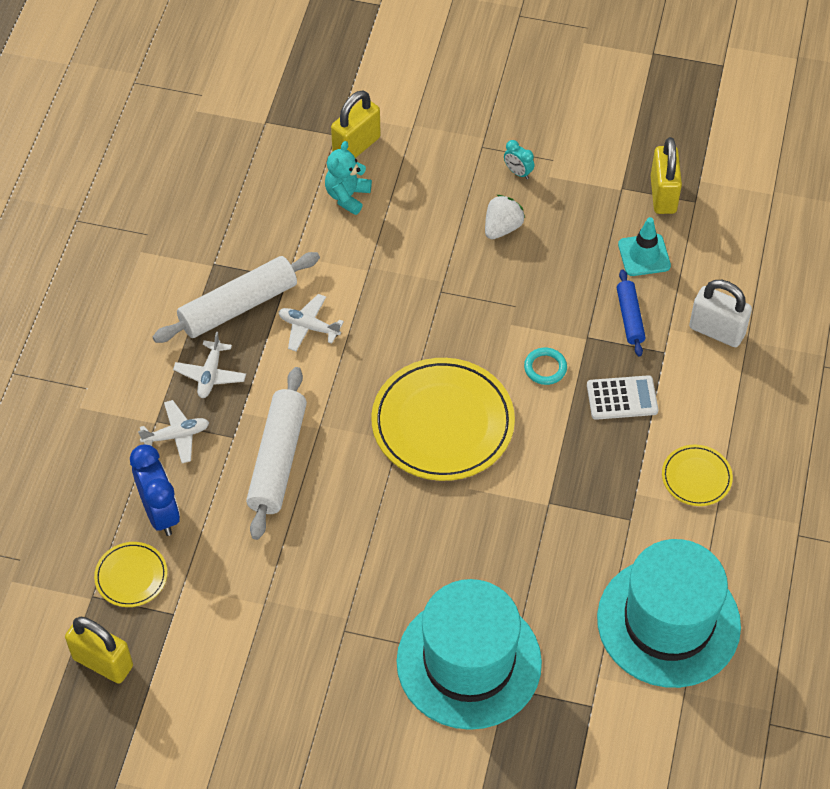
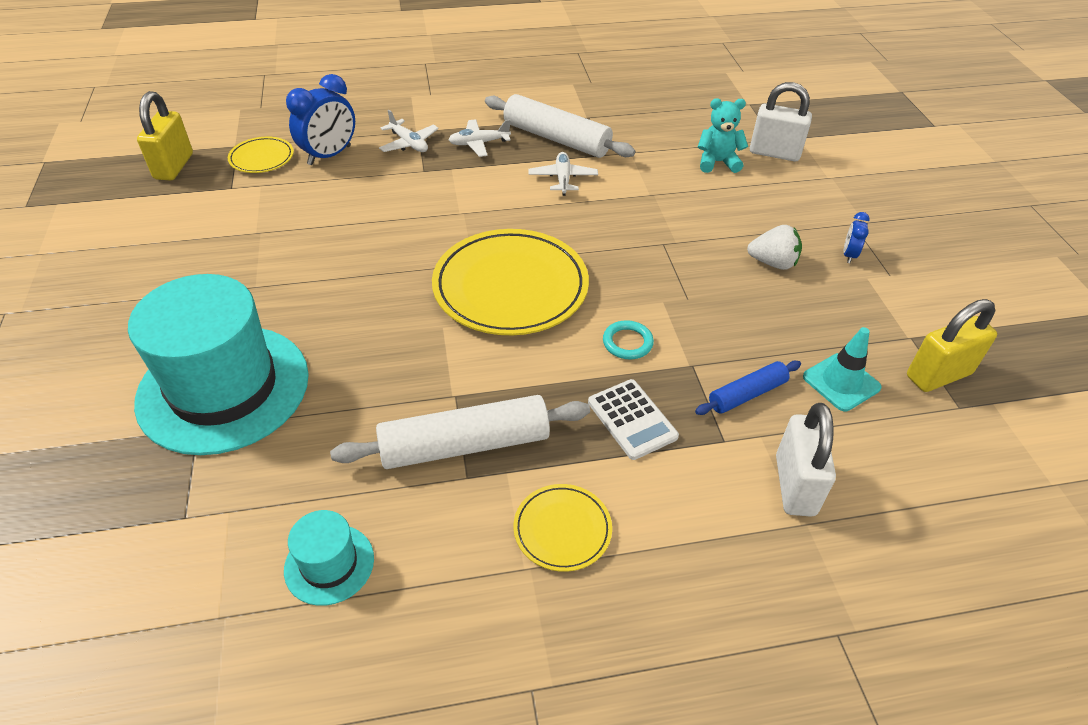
camera: 65 degrees right, 10 degrees down
white rolling pin [246,367,307,540] -> white rolling pin moved to [330,395,590,469]
yellow padlock [331,90,381,158] -> white padlock [750,82,812,161]
turquoise clock [504,140,534,179] -> blue clock [843,212,870,263]
turquoise hat [597,539,741,688] -> turquoise hat [284,510,374,606], size x0.45

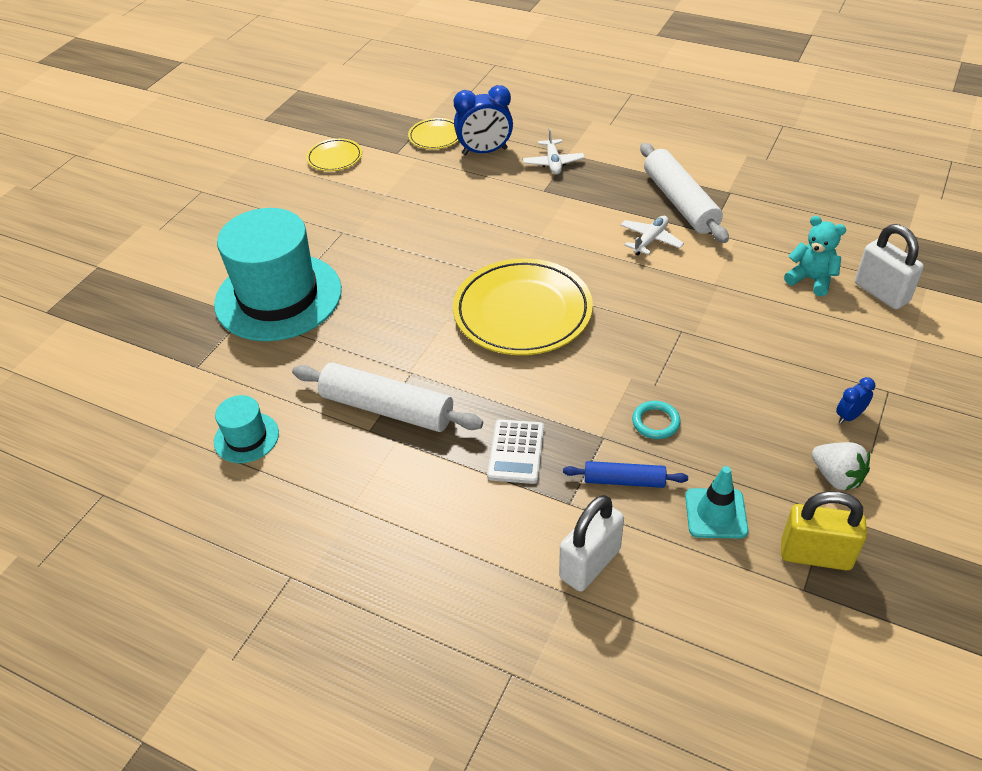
camera: 40 degrees right, 0 degrees up
yellow padlock [137,91,193,181] -> none
white plane [448,119,511,157] -> none
yellow plate [513,484,612,572] -> yellow plate moved to [306,138,362,171]
turquoise ring [603,320,654,360] -> turquoise ring moved to [632,401,681,439]
white strawberry [747,225,802,270] -> white strawberry moved to [812,442,870,491]

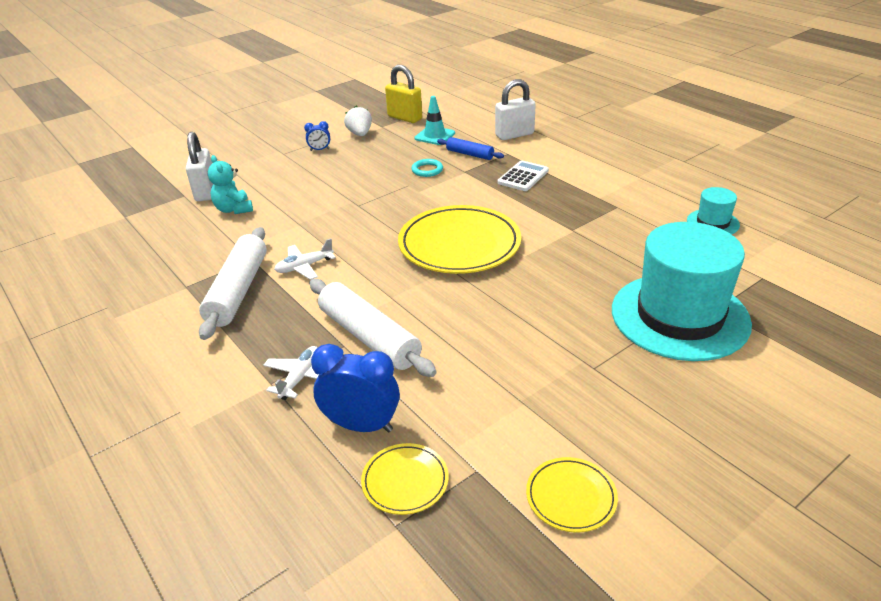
camera: 155 degrees left, 10 degrees down
white rolling pin [292,362,483,432] -> white rolling pin moved to [309,279,437,377]

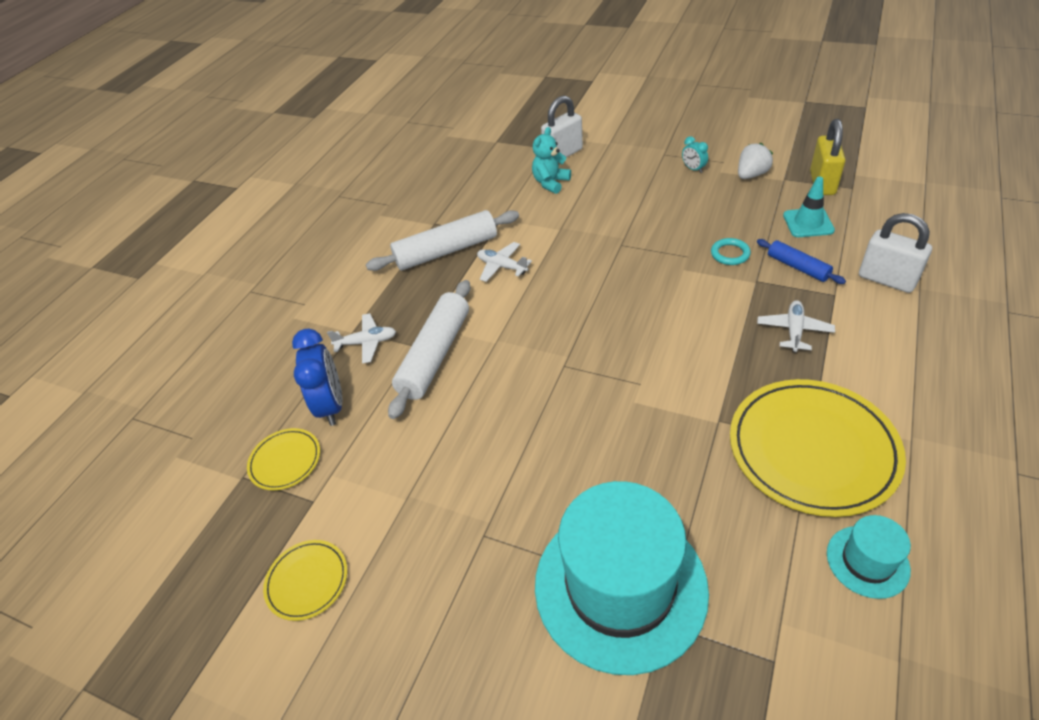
camera: 65 degrees right, 10 degrees up
blue clock [304,121,330,151] -> turquoise clock [682,136,708,173]
yellow plate [398,205,521,274] -> yellow plate moved to [730,379,906,517]
blue rolling pin [437,137,504,160] -> blue rolling pin turned 45 degrees counterclockwise [757,239,846,284]
white calculator [497,160,549,191] -> white plane [757,300,835,352]

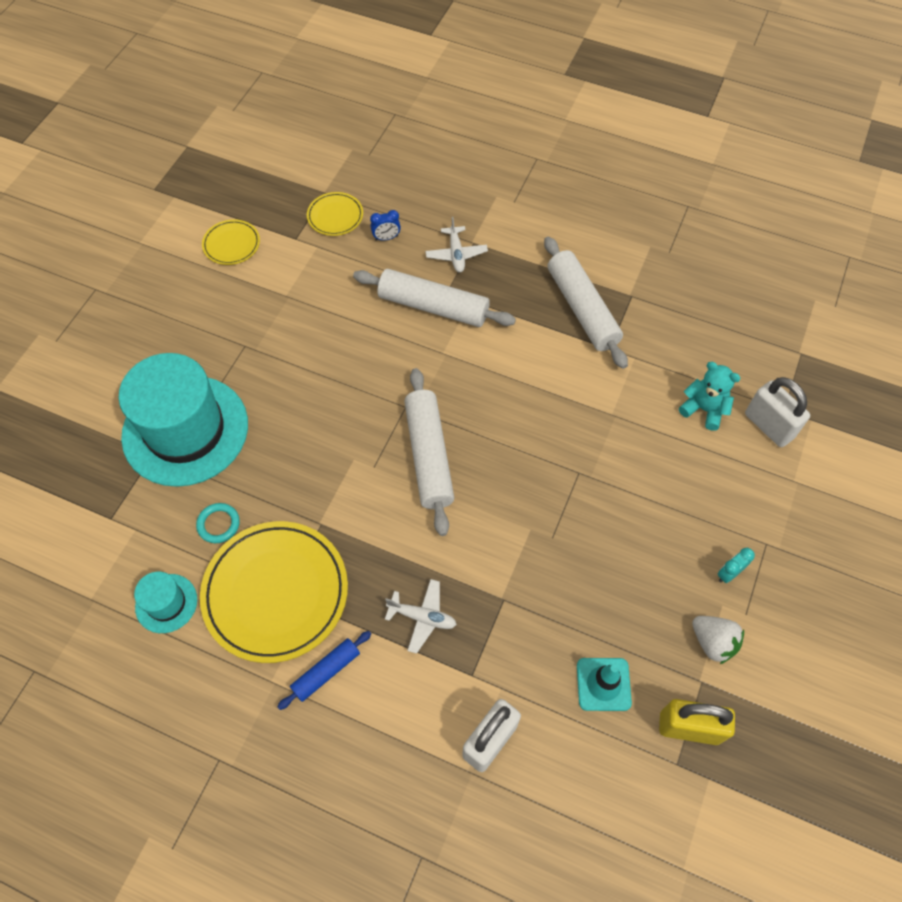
camera: 85 degrees right, 15 degrees up
blue clock [292,328,343,426] -> blue clock [370,210,401,241], size x0.50
white plane [477,242,532,282] -> none
turquoise ring [711,238,751,265] -> turquoise ring moved to [196,503,240,543]
blue rolling pin [757,239,846,284] -> blue rolling pin moved to [277,631,371,710]
none -> white rolling pin [404,368,454,536]

